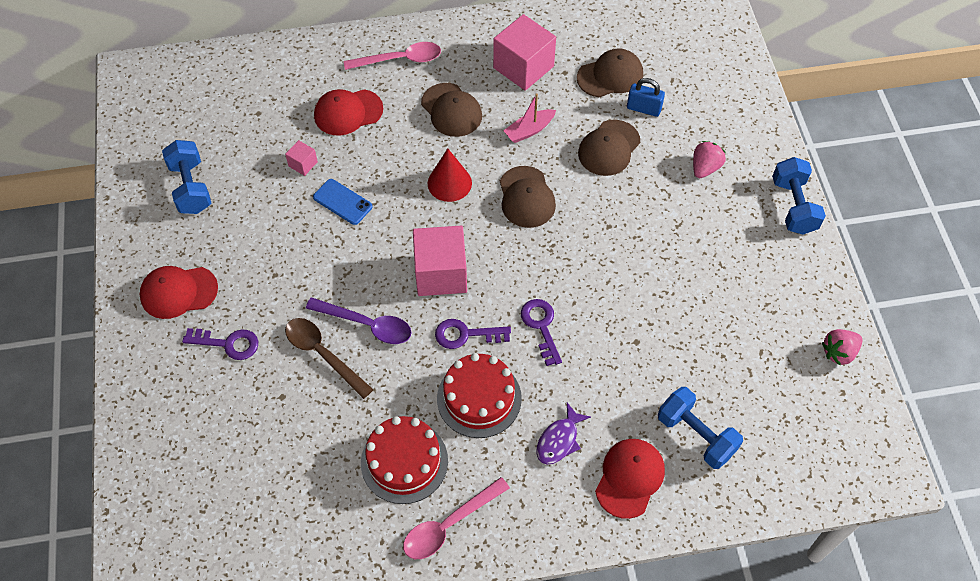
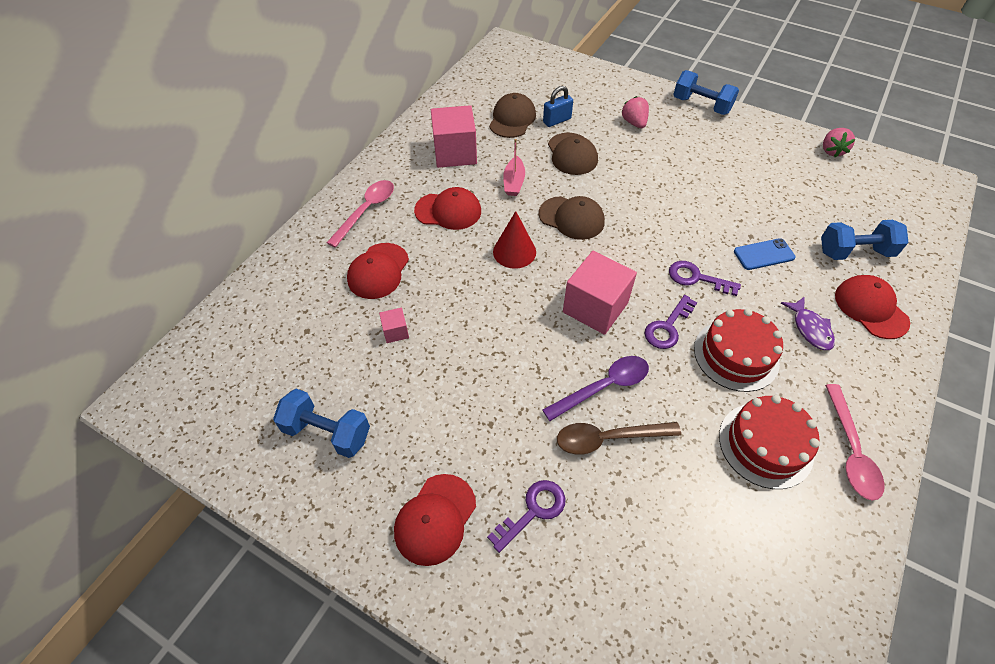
camera: 50 degrees left, 5 degrees down
blue phone [313,179,373,225] -> blue phone moved to [734,238,796,270]
brown cap [421,83,482,137] -> red cap [414,187,481,230]

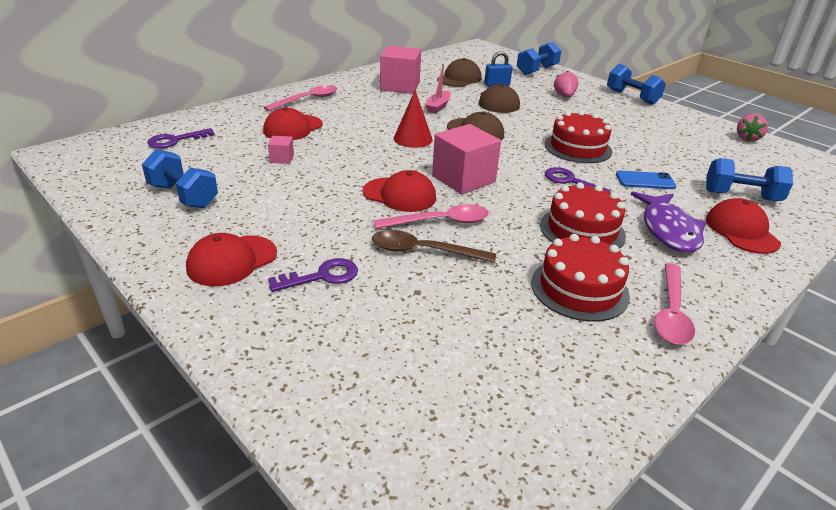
camera: 15 degrees right, 20 degrees down
red cap [414,187,481,230] -> red cap moved to [363,170,436,212]
purple spoon [542,356,649,421] -> pink spoon [374,204,489,229]
purple key [644,295,697,349] -> purple key moved to [147,128,215,149]
purple fish [781,296,835,350] -> purple fish [631,192,706,253], size x1.65
none -> blue dumbbell [517,42,562,75]
none -> red cake [544,111,612,163]

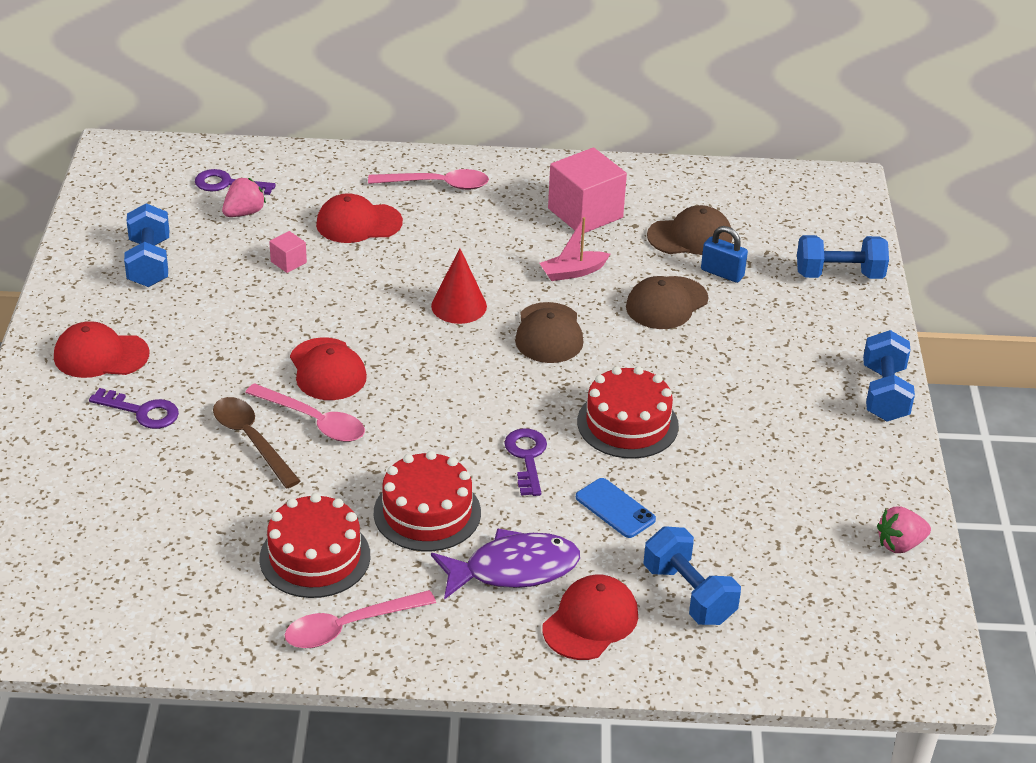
camera: 45 degrees right, 5 degrees up
pink cube [432,124,501,194] -> none
pink strawberry [554,71,579,97] -> pink strawberry moved to [222,178,266,217]
purple fish [631,192,706,253] -> purple fish turned 150 degrees counterclockwise [431,528,580,600]

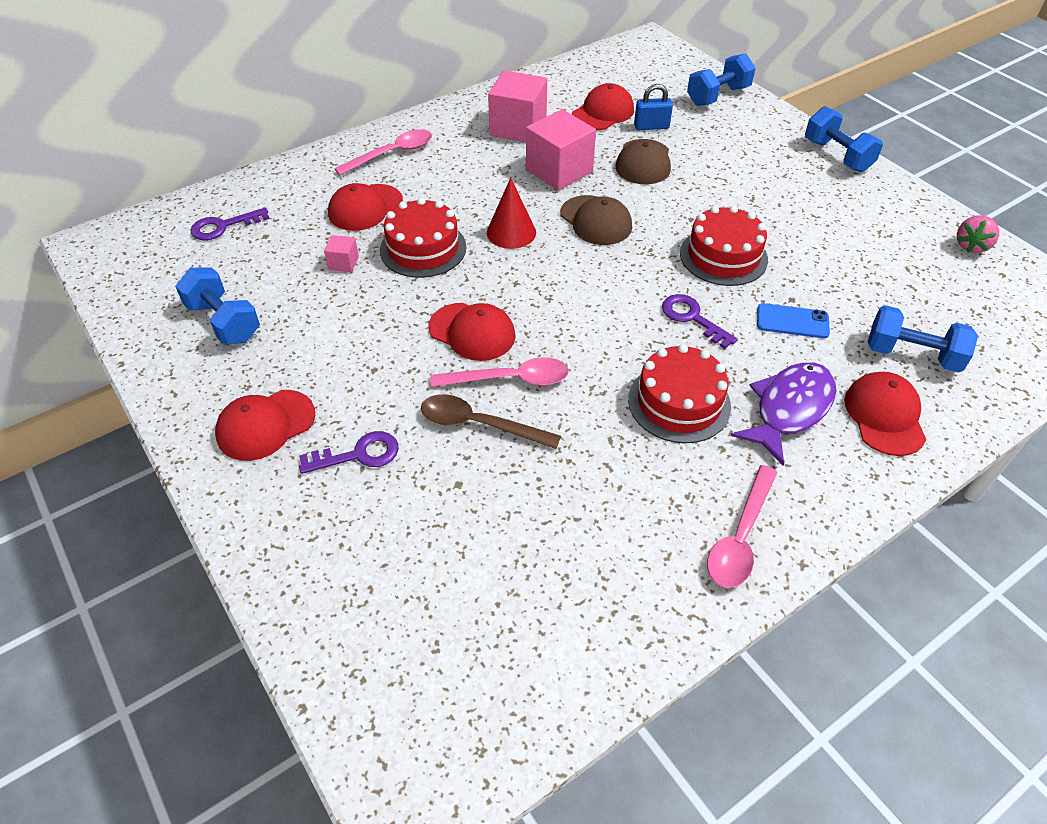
camera: 35 degrees left, 10 degrees up
pink strawberry [222,178,266,217] -> none
red cake [260,493,370,598] -> red cake moved to [380,197,466,278]
pink boat [540,217,610,281] -> pink cube [526,109,596,191]
brown cap [647,205,732,255] -> red cap [572,83,634,130]

